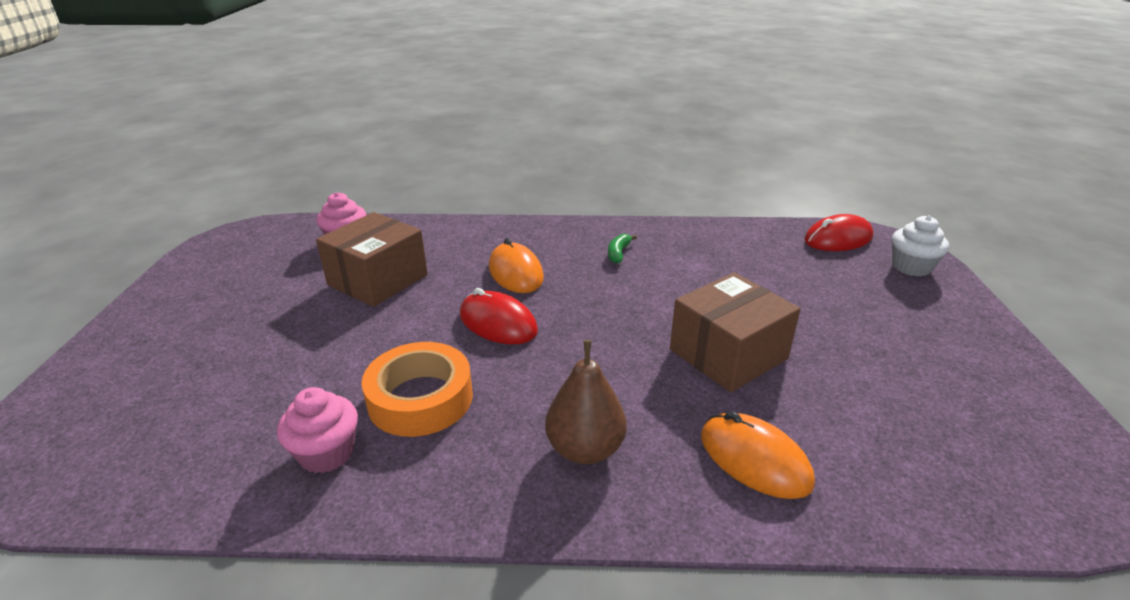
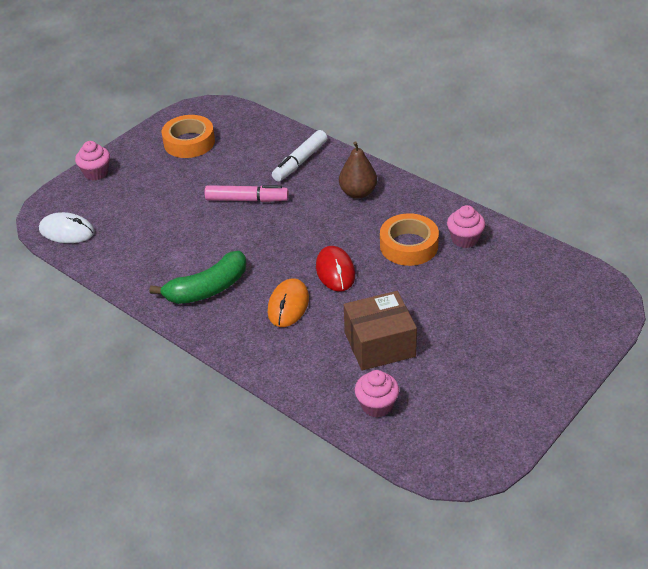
camera: 140 degrees left, 10 degrees up
green banana [608,234,637,263] -> green banana [149,251,246,304], size x2.34
brown box [670,272,801,392] -> pink marker [205,185,289,202]
orange mouse [701,411,815,499] -> white marker [272,130,327,182]
red mouse [804,214,874,251] -> white mouse [39,212,95,243]
white cupcake [892,215,949,276] -> none
none -> pink cupcake [75,141,110,180]
none -> orange tape [162,115,215,158]

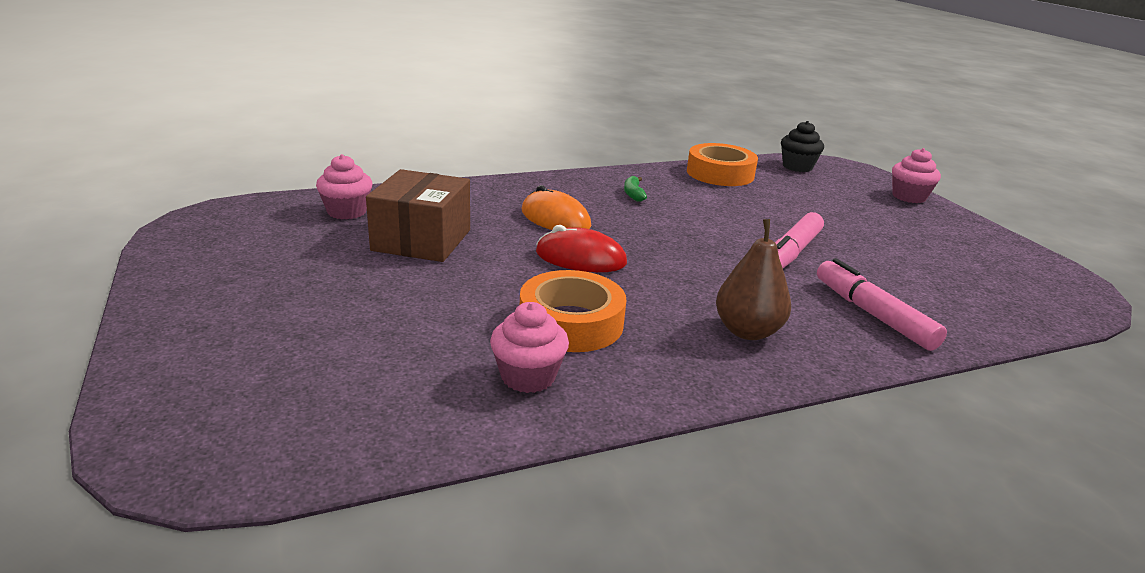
camera: 115 degrees right, 15 degrees down
white mouse [39,212,95,243] -> black cupcake [781,121,824,172]
green banana [149,251,246,304] -> green banana [624,176,647,202], size x0.43
orange tape [162,115,215,158] -> orange tape moved to [687,143,758,186]
white marker [272,130,327,182] -> pink marker [817,258,947,351]

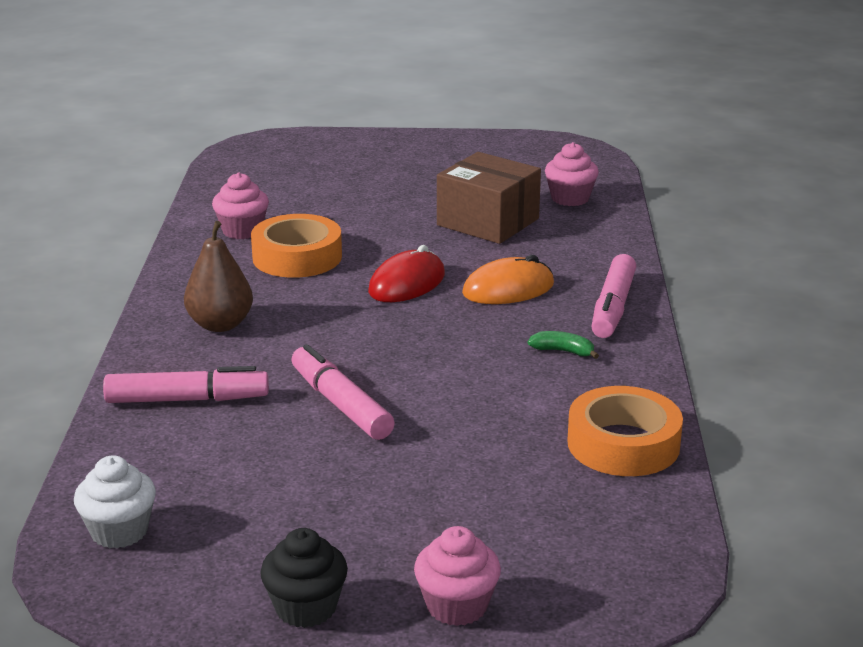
camera: 115 degrees right, 0 degrees up
black cupcake [781,121,824,172] -> black cupcake moved to [260,528,348,628]
none -> white cupcake [74,455,156,549]
none -> pink marker [591,254,636,338]

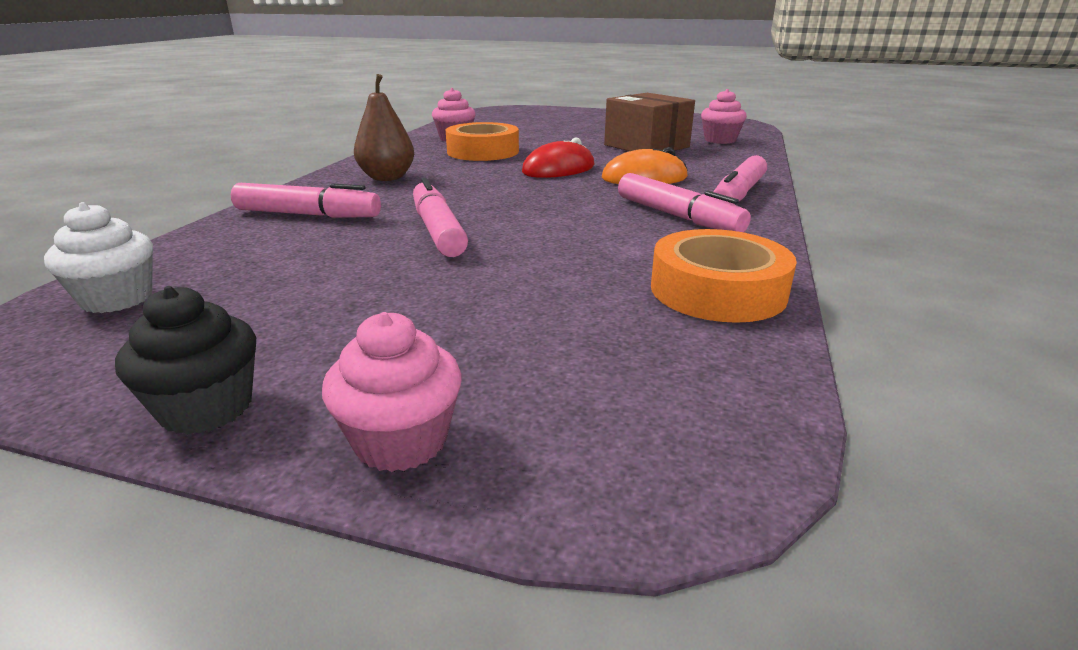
camera: 15 degrees right, 0 degrees up
green banana [528,331,599,359] -> pink marker [618,173,751,232]

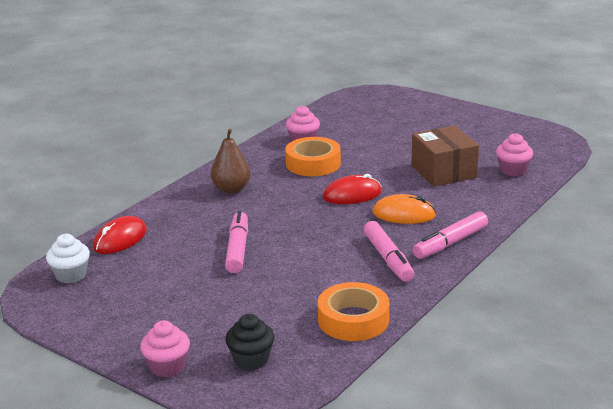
camera: 20 degrees right, 0 degrees up
black cupcake [115,286,256,435] -> black cupcake moved to [225,314,274,370]
pink marker [231,183,381,218] -> none
none -> red mouse [93,216,147,254]

